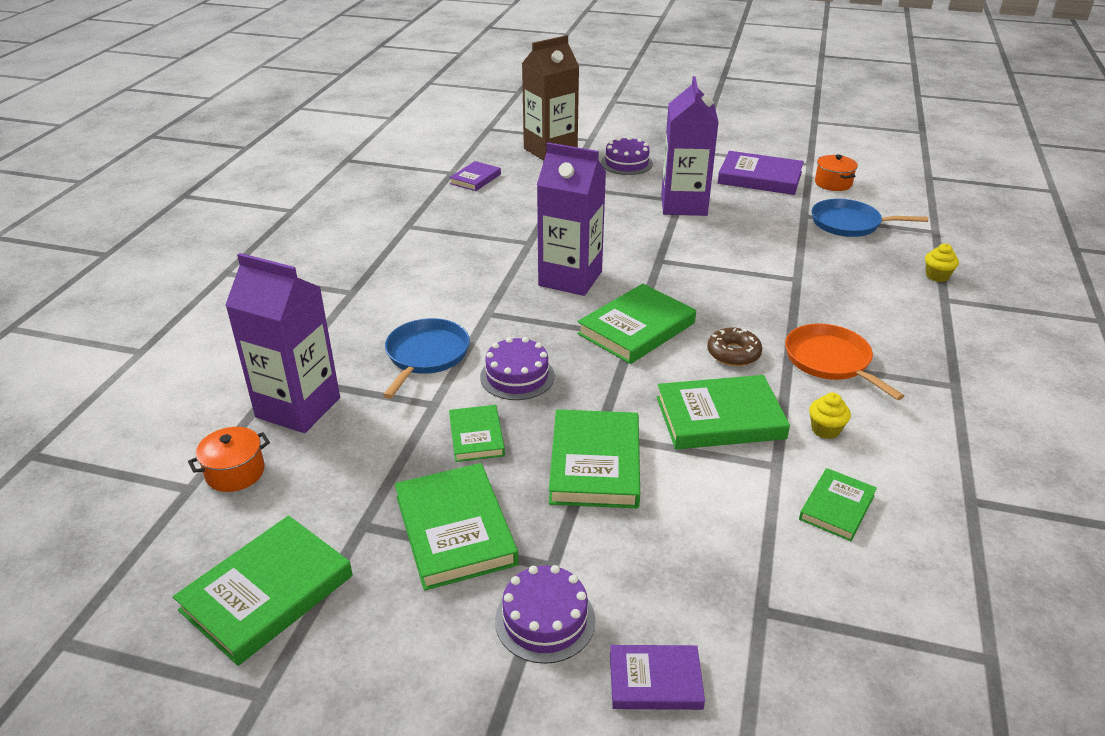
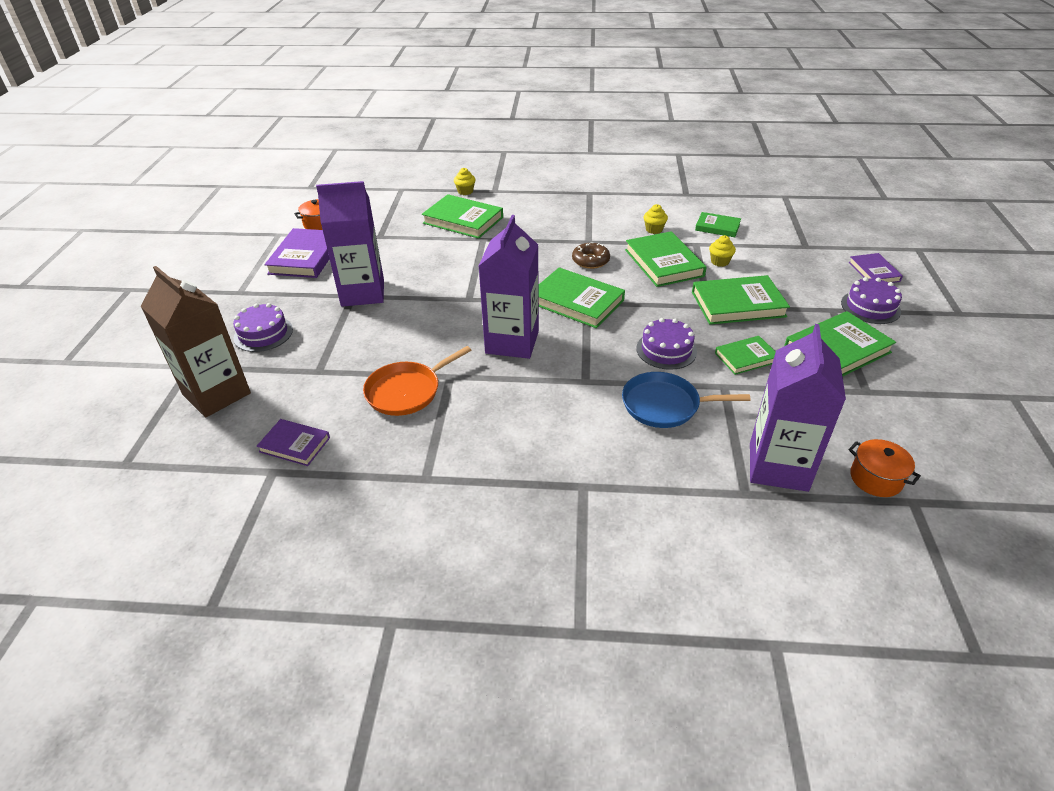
camera: 100 degrees left, 5 degrees up
green book [173,515,353,666] -> green book moved to [422,194,503,239]
orange pan [785,323,904,400] -> orange pan moved to [363,346,471,416]
blue pan [812,199,928,237] -> none
none -> yellow cupcake [709,235,736,267]

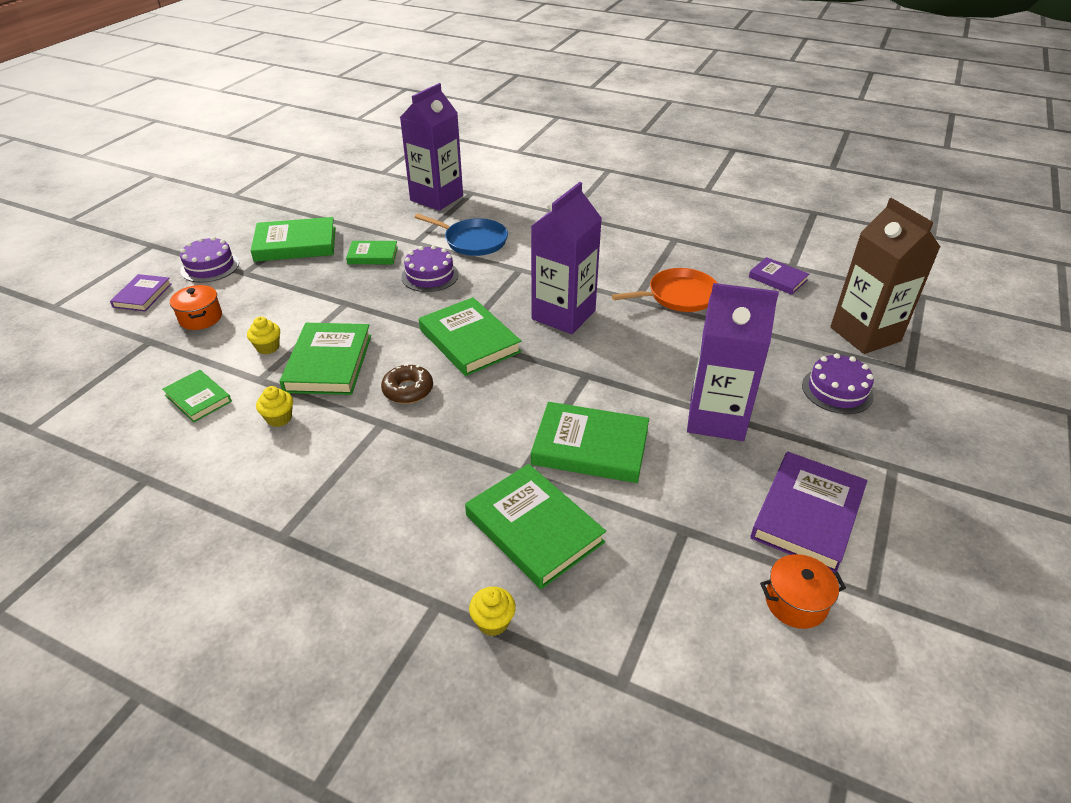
camera: 160 degrees left, 0 degrees up
green book [692,275,790,325] -> green book moved to [531,402,649,483]
orange pot [849,439,921,497] -> orange pot moved to [170,285,222,330]

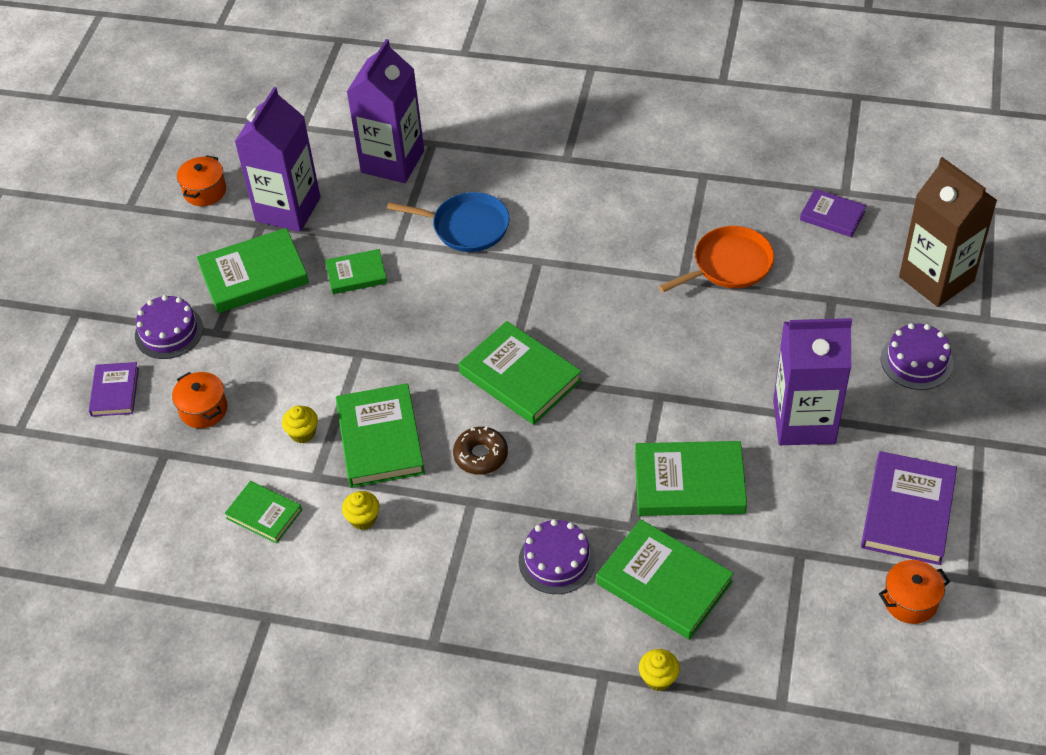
camera: 10 degrees left, 10 degrees up
purple cake [401,245,459,292] -> purple cake moved to [519,519,596,594]
purple carton [531,182,602,334] -> purple carton moved to [235,87,320,232]
none -> orange pot [177,155,226,206]

